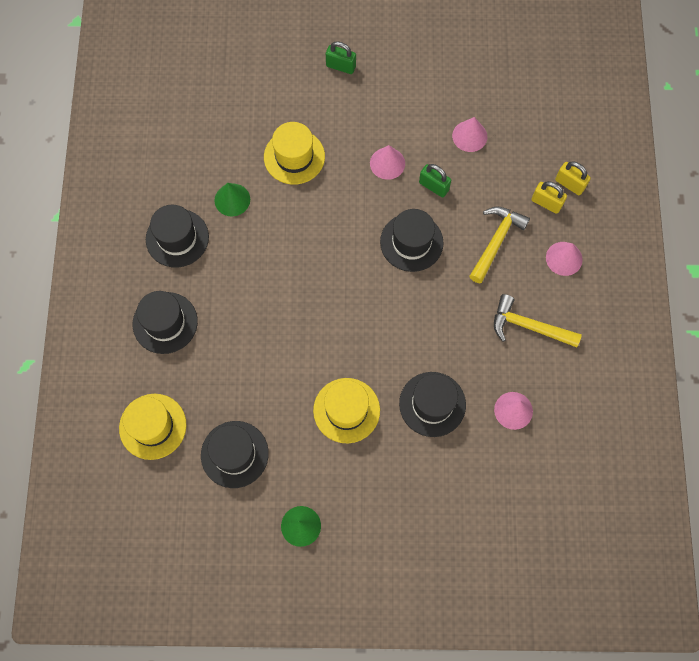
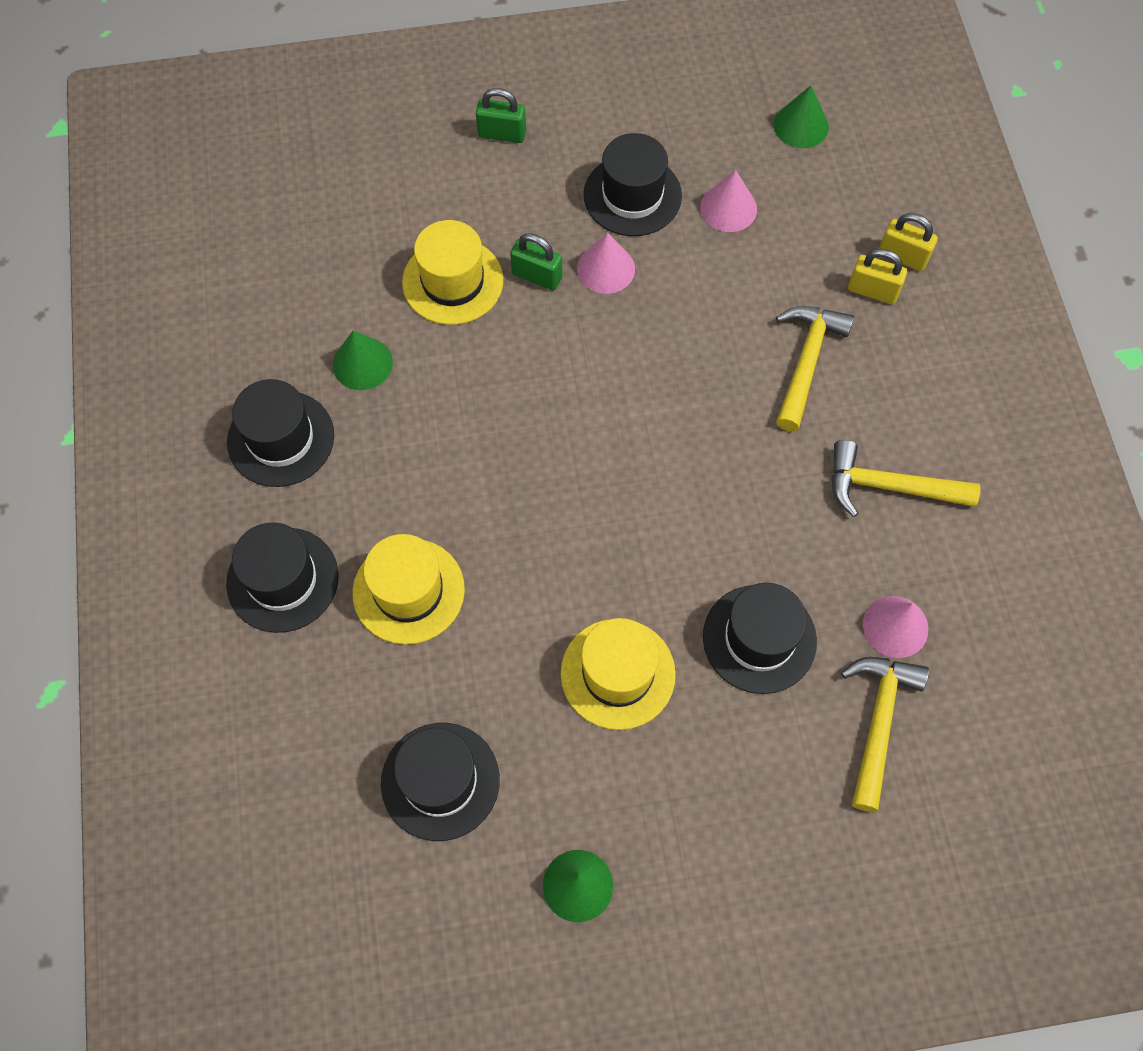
camera: 10 degrees left, 5 degrees down
yellow hat [119,394,186,460] -> yellow hat moved to [353,534,465,645]
black hat [380,209,444,272] -> black hat moved to [584,133,682,236]
green padlock [419,164,451,198] -> green padlock moved to [510,233,562,290]
pink cone [546,242,583,276] -> none
none -> green cone [773,85,829,148]
none -> yellow hammer [841,657,929,812]

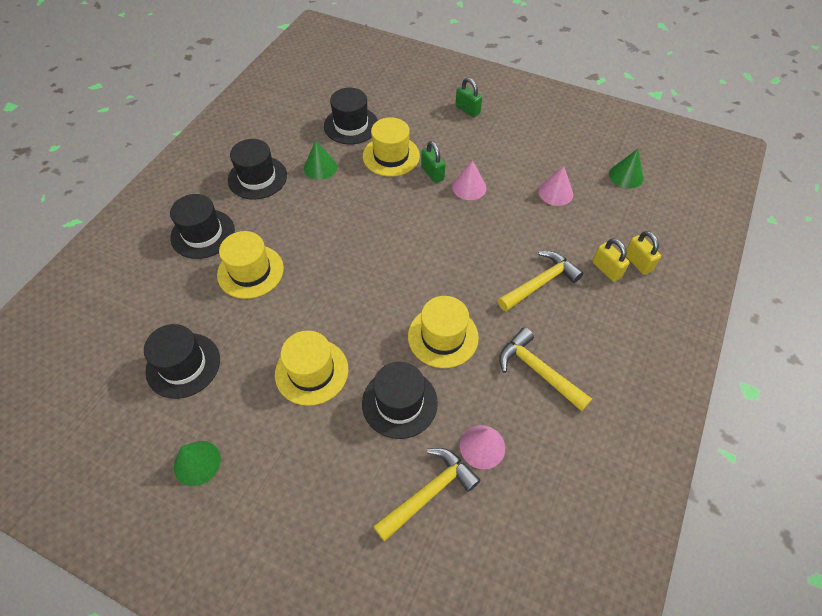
camera: 35 degrees right, 10 degrees down
black hat [584,133,682,236] -> black hat moved to [324,88,378,144]
none -> yellow hat [408,296,479,368]

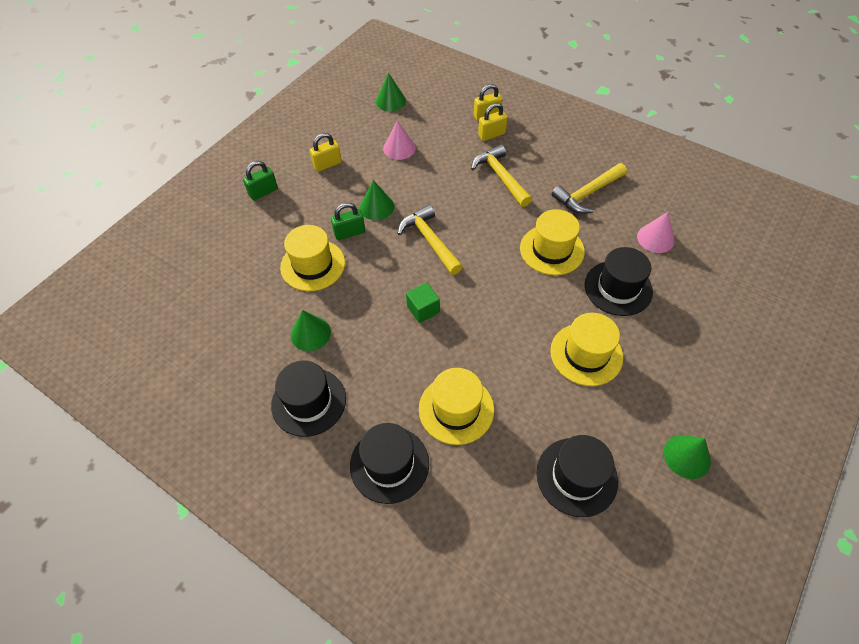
camera: 80 degrees left, 0 degrees up
black hat [324,88,378,144] -> none
yellow hammer [373,448,481,542] -> yellow hammer moved to [397,205,463,275]
pink cone [452,160,487,200] -> green cone [360,180,394,220]
none -> yellow padlock [310,133,342,172]
none -> green cube [406,282,440,323]

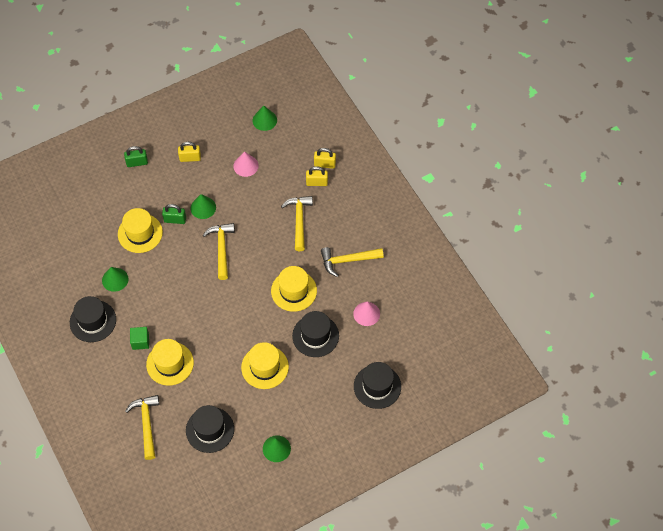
camera: 25 degrees right, 5 degrees up
black hat [350,423,429,504] -> black hat moved to [354,362,401,409]
green cube [406,282,440,323] -> green cube moved to [130,327,149,350]
none -> yellow hammer [125,395,159,460]

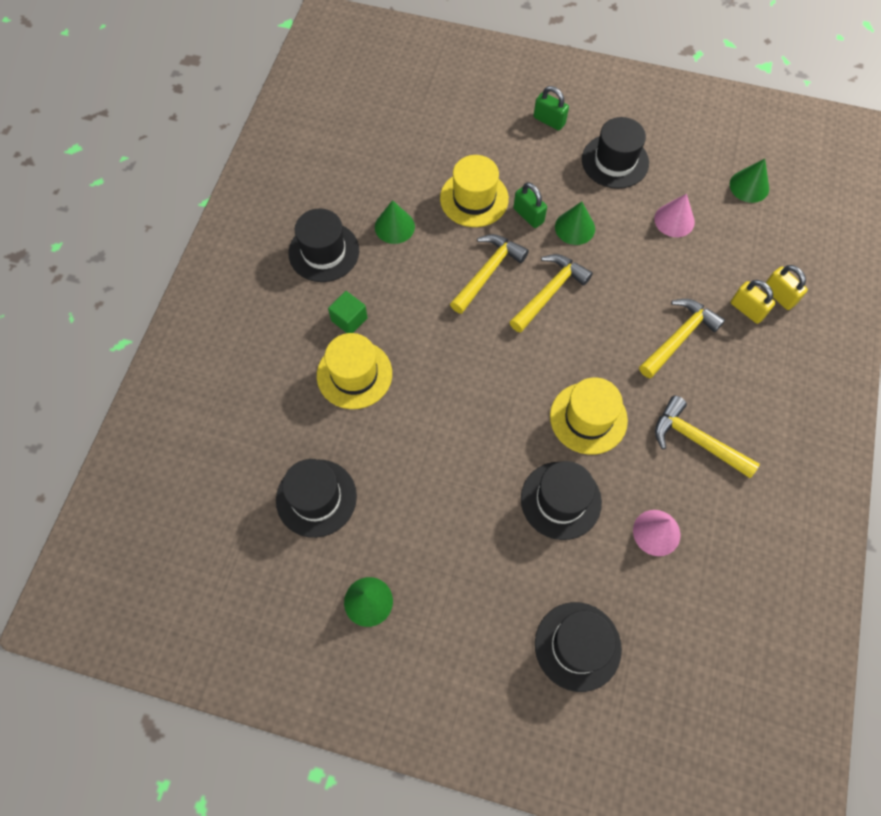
camera: 45 degrees right, 5 degrees up
yellow hammer [125,395,159,460] -> yellow hammer moved to [450,234,529,314]
yellow padlock [178,142,201,162] -> black hat [582,117,649,189]
yellow hat [241,342,289,389] -> none

